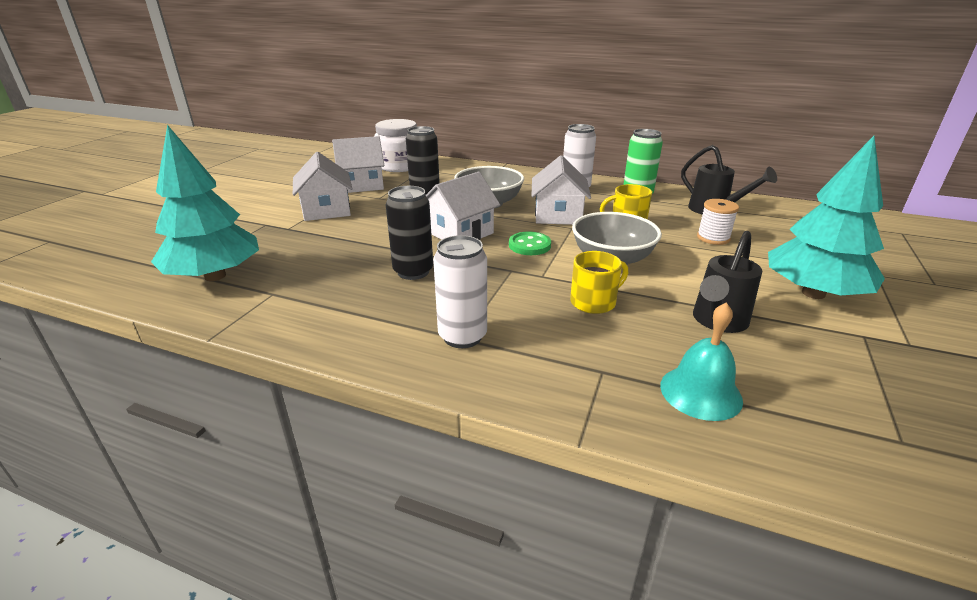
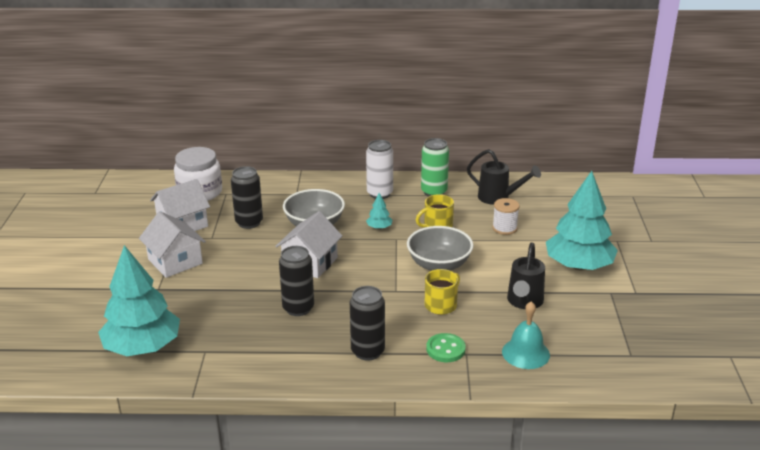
camera: 20 degrees left, 0 degrees up
white can [433,235,487,348] -> black can [350,286,385,361]
green button [509,231,551,255] -> green button moved to [426,333,466,362]
white house [531,155,591,225] -> turquoise tree [366,193,392,229]

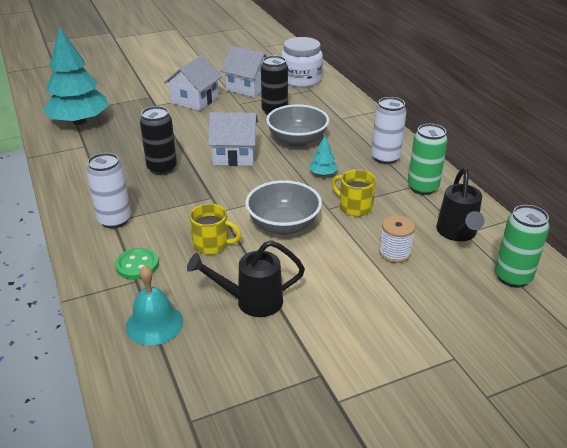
camera: 65 degrees right, 5 degrees up
black can [350,286,385,361] -> white can [86,153,131,229]
turquoise tree [546,171,618,270] -> none
none -> green can [495,205,549,288]

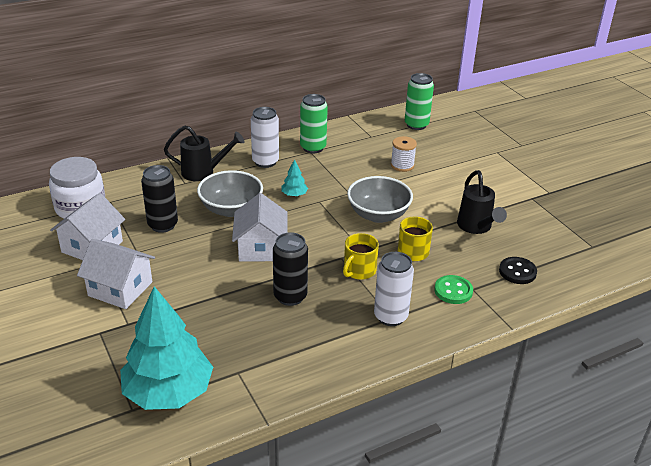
camera: 95 degrees left, 0 degrees up
turquoise bell [126,265,183,345] -> black button [499,257,537,284]
yellow mug [332,170,376,216] -> yellow mug moved to [343,233,379,280]
black watering can [436,167,485,241] -> black watering can moved to [164,125,244,181]

